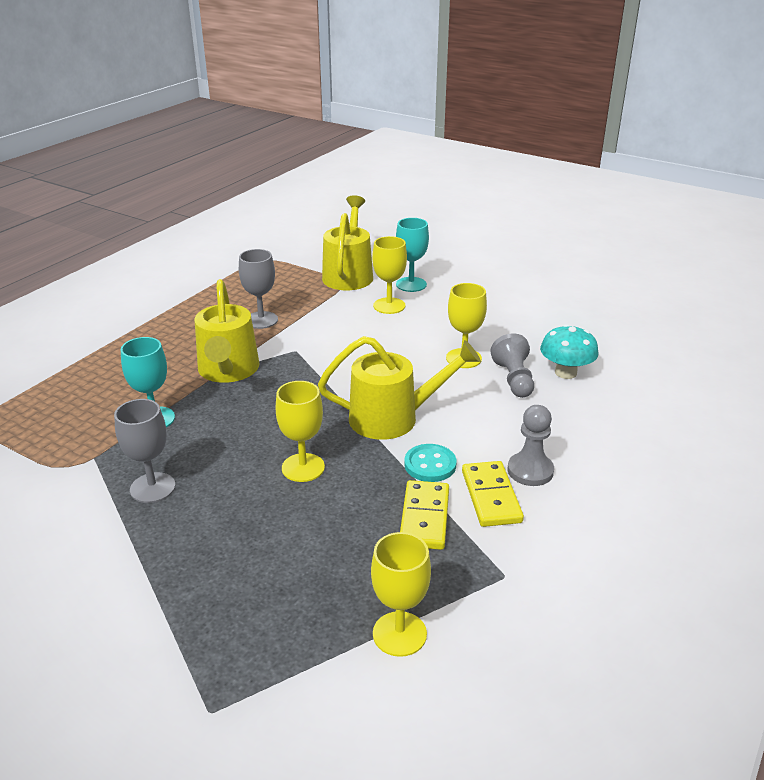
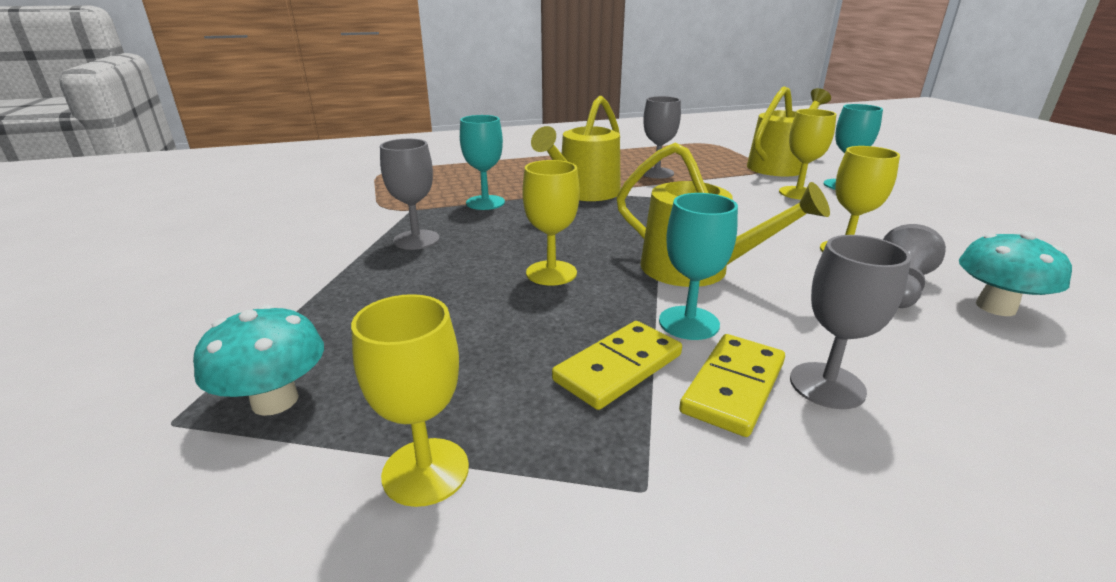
camera: 40 degrees right, 5 degrees down
turquoise button [404,444,457,482] -> turquoise goblet [659,193,738,340]
grey pawn [508,405,554,486] -> grey goblet [790,235,911,409]
none -> turquoise mushroom [193,304,324,416]

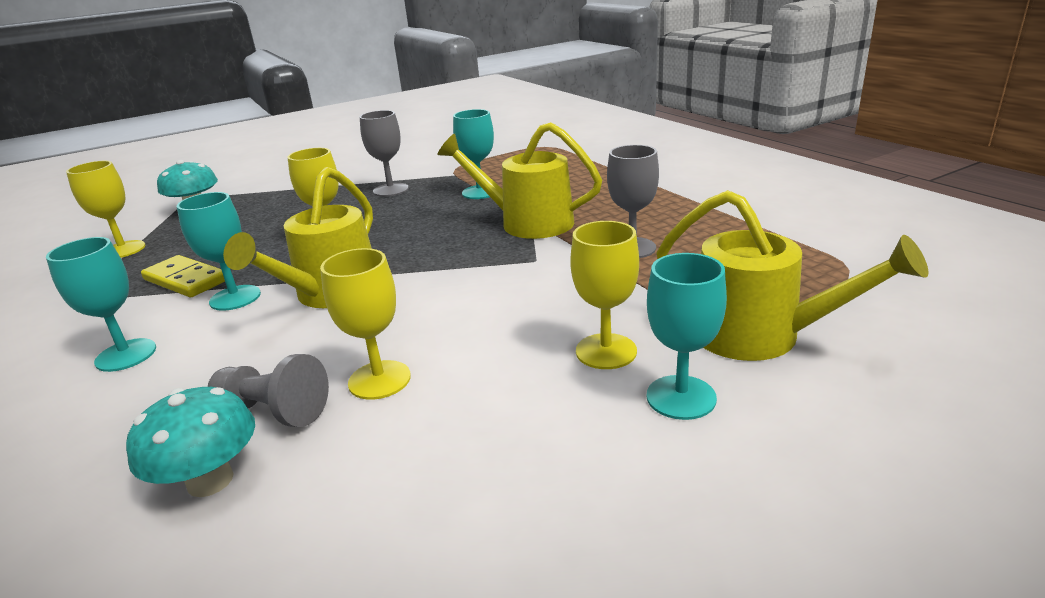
camera: 80 degrees right, 0 degrees up
yellow domino [679,334,785,437] -> none
grey goblet [790,235,911,409] -> turquoise goblet [46,237,156,372]

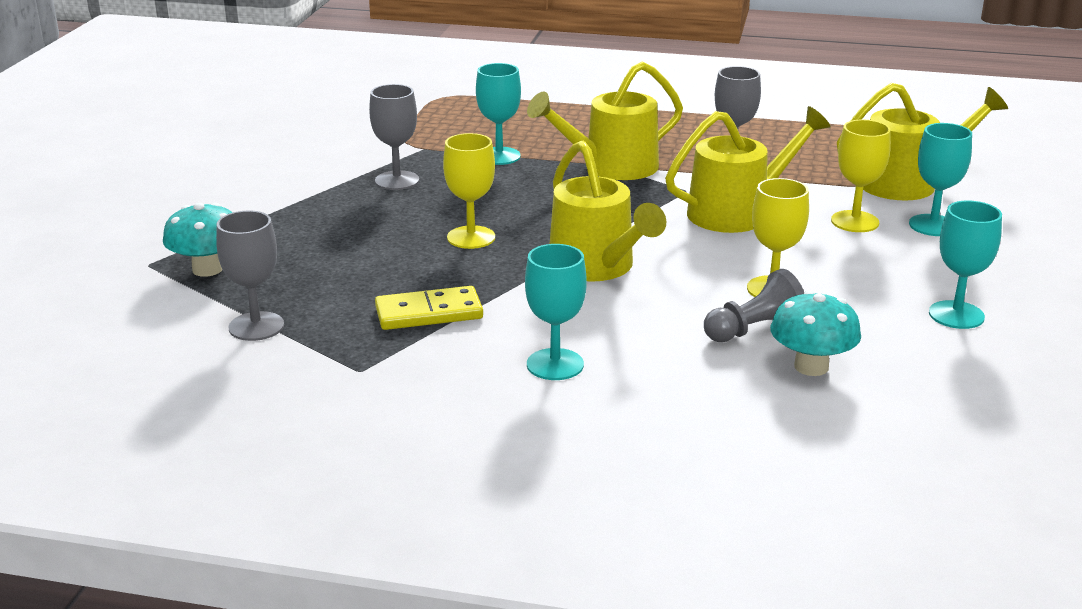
camera: 50 degrees left, 0 degrees up
yellow goblet [66,161,146,258] -> grey goblet [216,211,284,341]
turquoise goblet [177,192,261,311] -> turquoise goblet moved to [929,200,1002,329]
none -> yellow watering can [665,106,830,233]

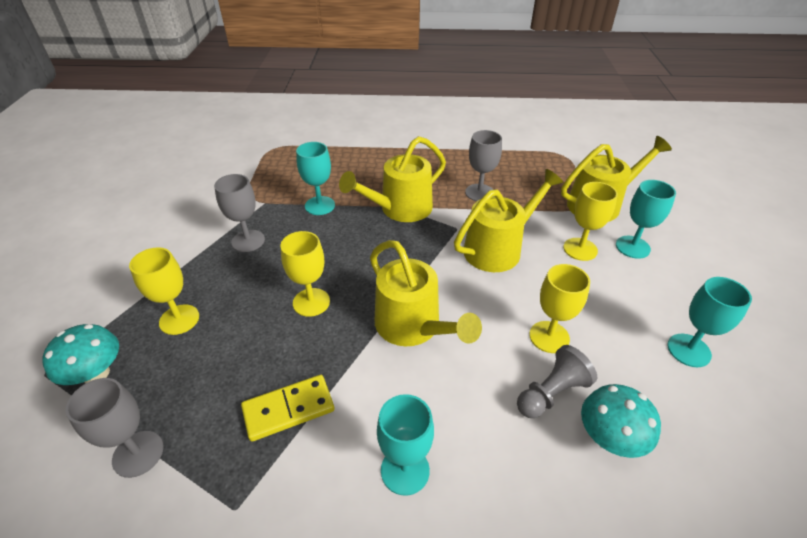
camera: 10 degrees left, 15 degrees up
none -> yellow goblet [129,247,199,335]

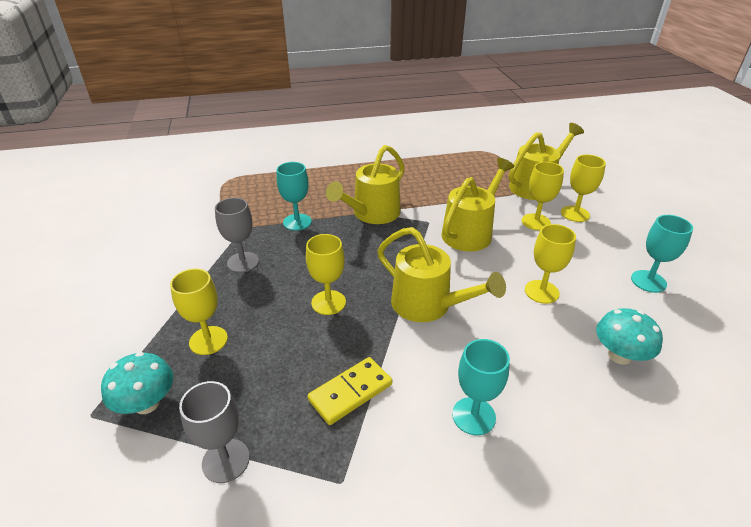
camera: 15 degrees left, 5 degrees down
grey goblet [465,130,502,201] -> none
grey pawn [517,345,597,418] -> none
turquoise goblet [616,180,676,259] -> yellow goblet [561,154,606,222]

